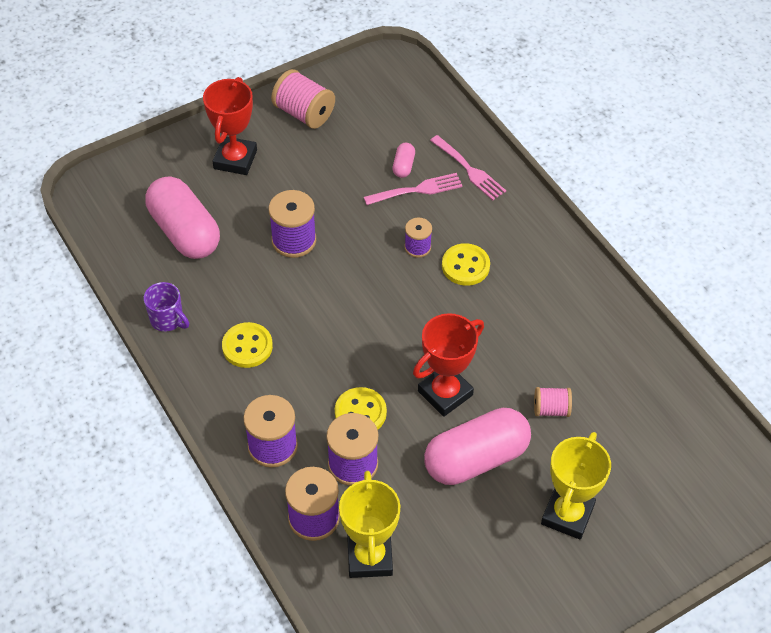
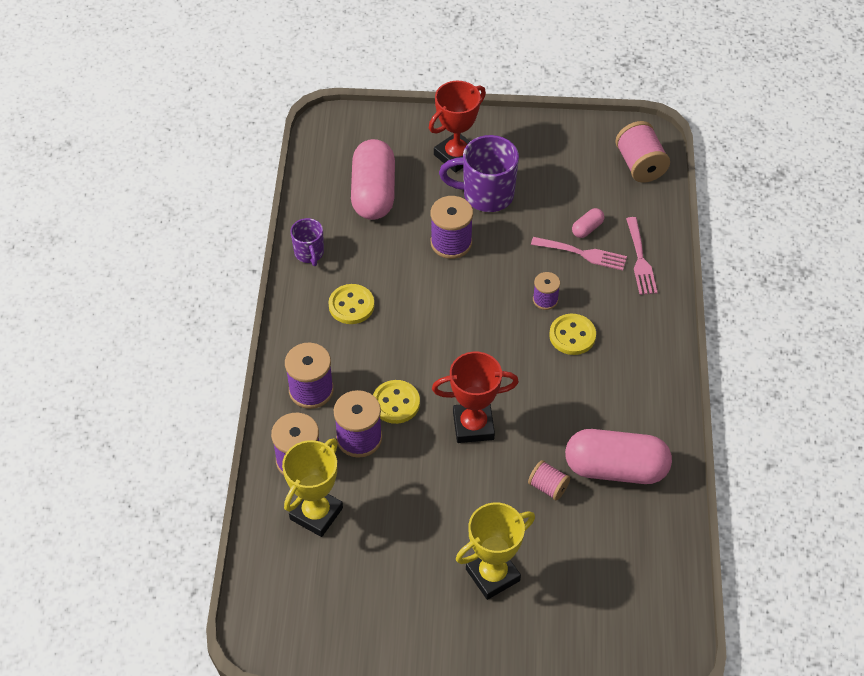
camera: 35 degrees right, 0 degrees up
pink spool [271,69,335,129] -> pink spool moved to [615,121,670,183]
pink capsule [424,408,531,485] -> pink capsule moved to [565,429,672,484]
none -> purple mug [439,135,519,212]

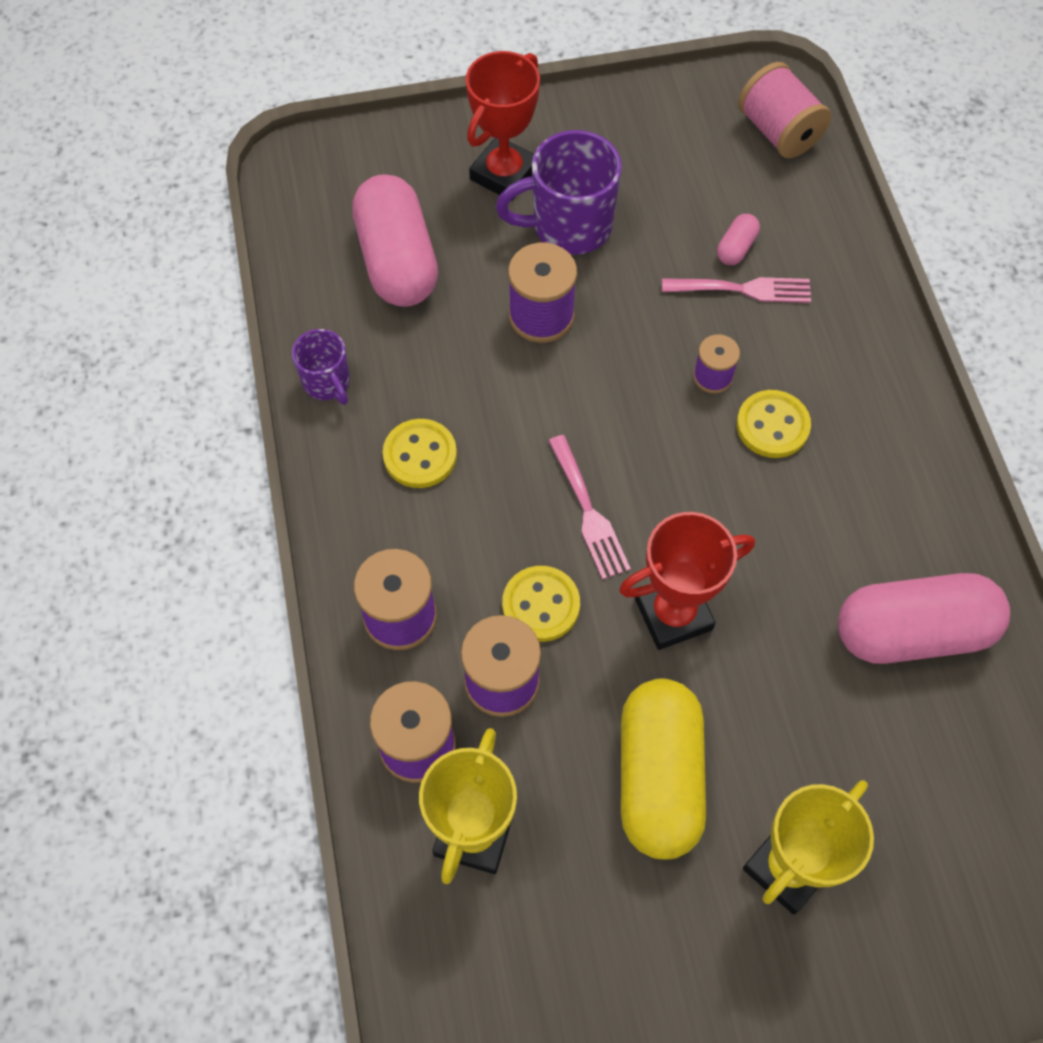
camera: 15 degrees left, 10 degrees up
pink spool [528,460,570,501] -> none
pink fork [626,217,658,295] -> pink fork moved to [548,435,631,580]
none -> yellow capsule [621,679,706,859]

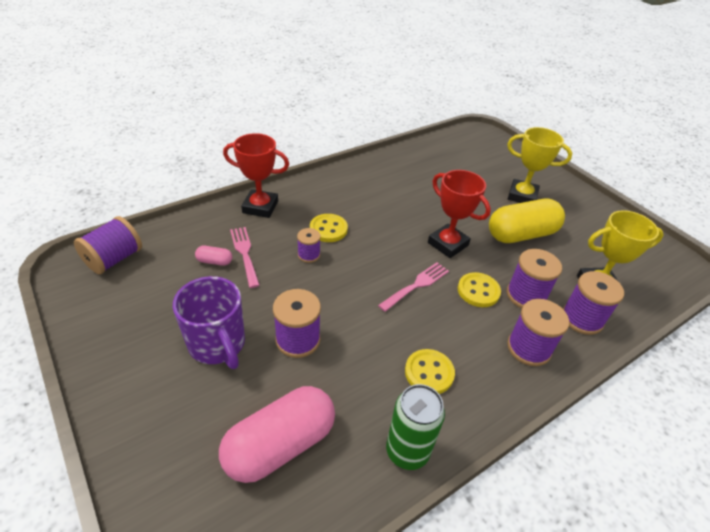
camera: 115 degrees left, 20 degrees down
purple mug [292,329,350,405] -> green can [386,384,445,470]
red trophy [466,51,540,201] -> red trophy moved to [223,133,289,218]
pink spool [738,62,831,158] -> purple spool [74,216,142,274]
pink capsule [837,573,1010,664] -> none

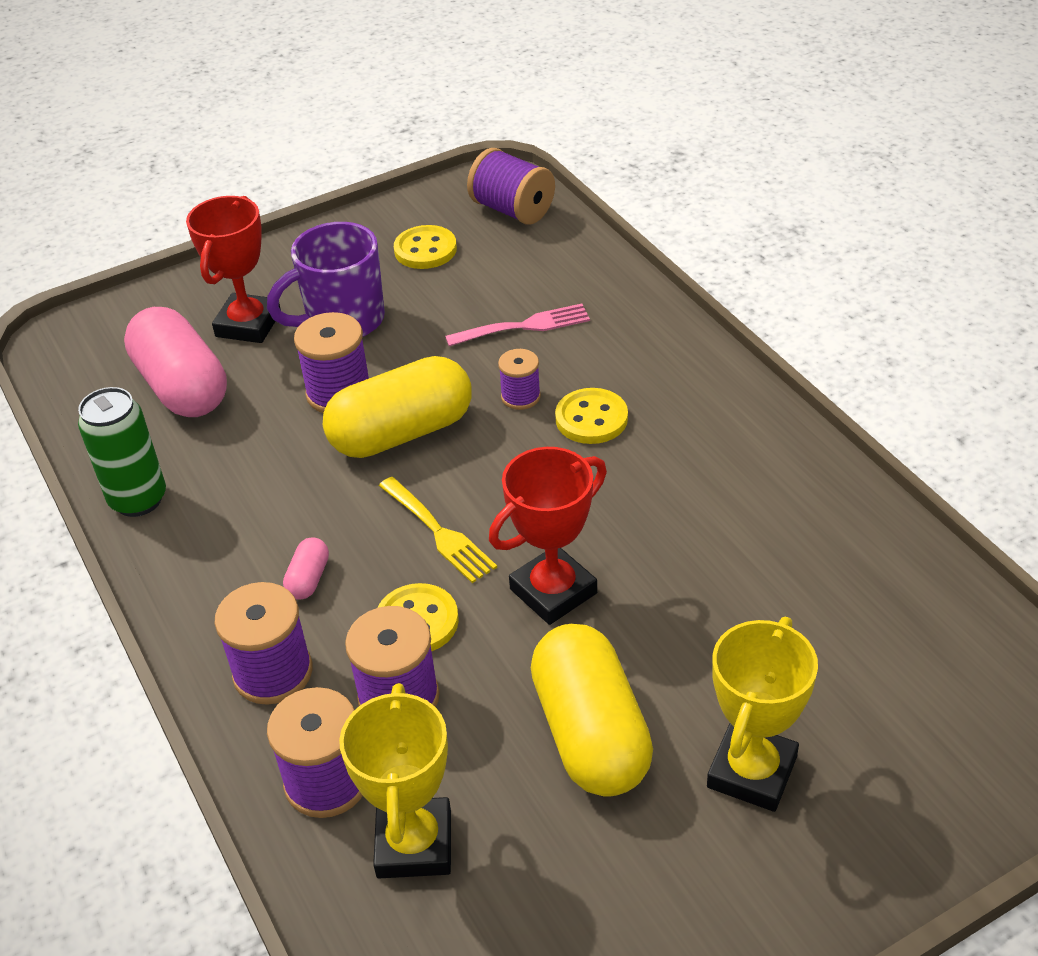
camera: 100 degrees right, 0 degrees up
pink capsule [195,246,232,266] -> pink capsule moved to [283,538,329,600]
red trophy [223,133,289,218] -> red trophy moved to [186,196,281,343]
pink fork [378,262,449,312] -> yellow fork [379,477,497,583]
yellow button [405,349,455,394] -> yellow button moved to [394,225,457,269]
none -> yellow capsule [323,356,472,458]

